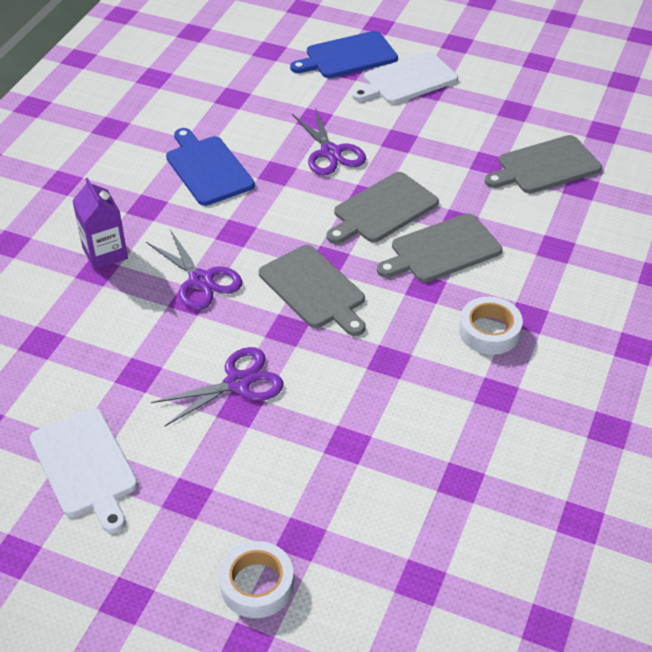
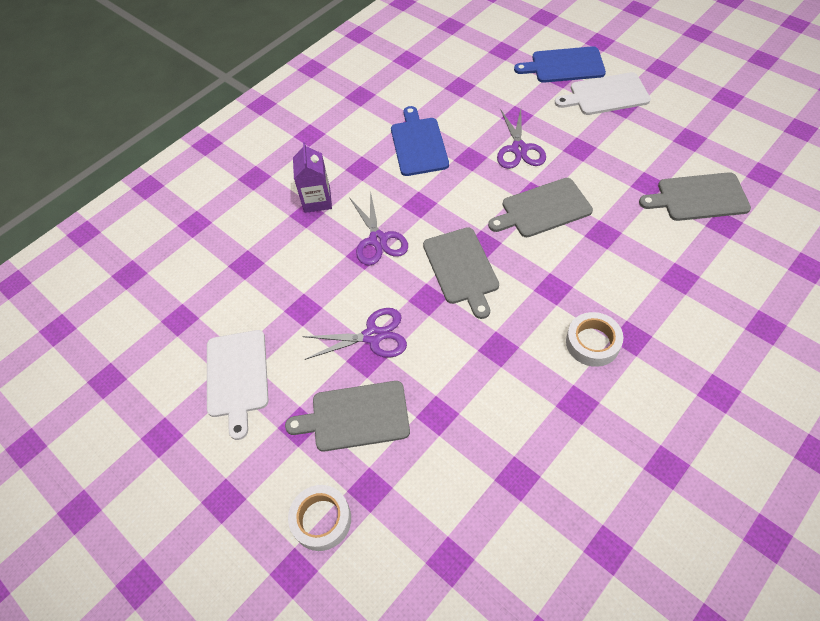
camera: 25 degrees right, 10 degrees up
grey cutting board [377,213,502,283] -> grey cutting board moved to [285,381,410,452]

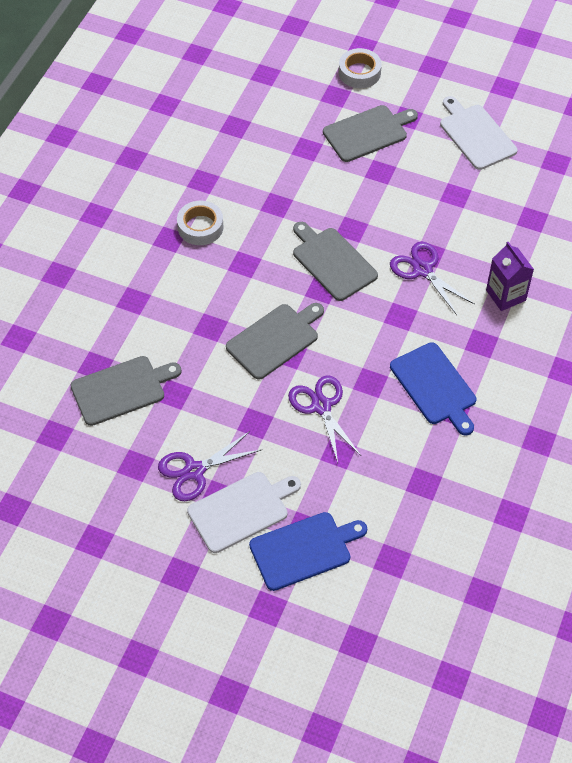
camera: 155 degrees right, 0 degrees up
purple scissors [302,308,407,360] -> purple scissors moved to [158,431,262,501]

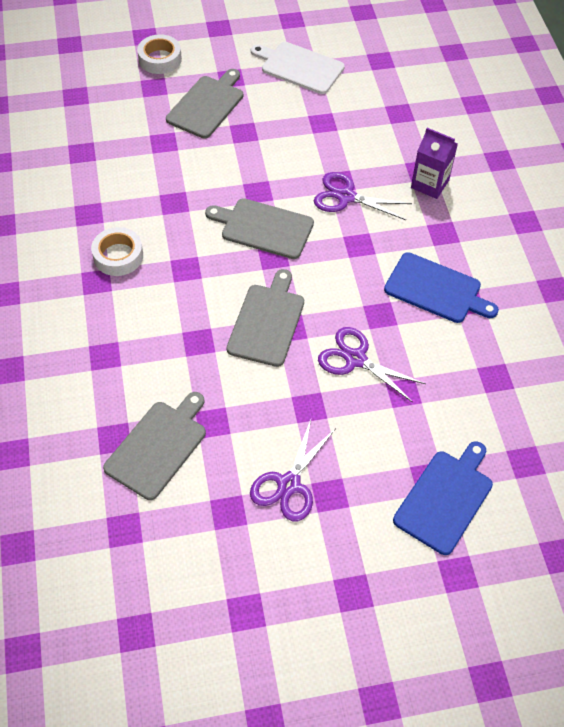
camera: 35 degrees left, 0 degrees up
white cutting board [187,472,301,553] -> none

